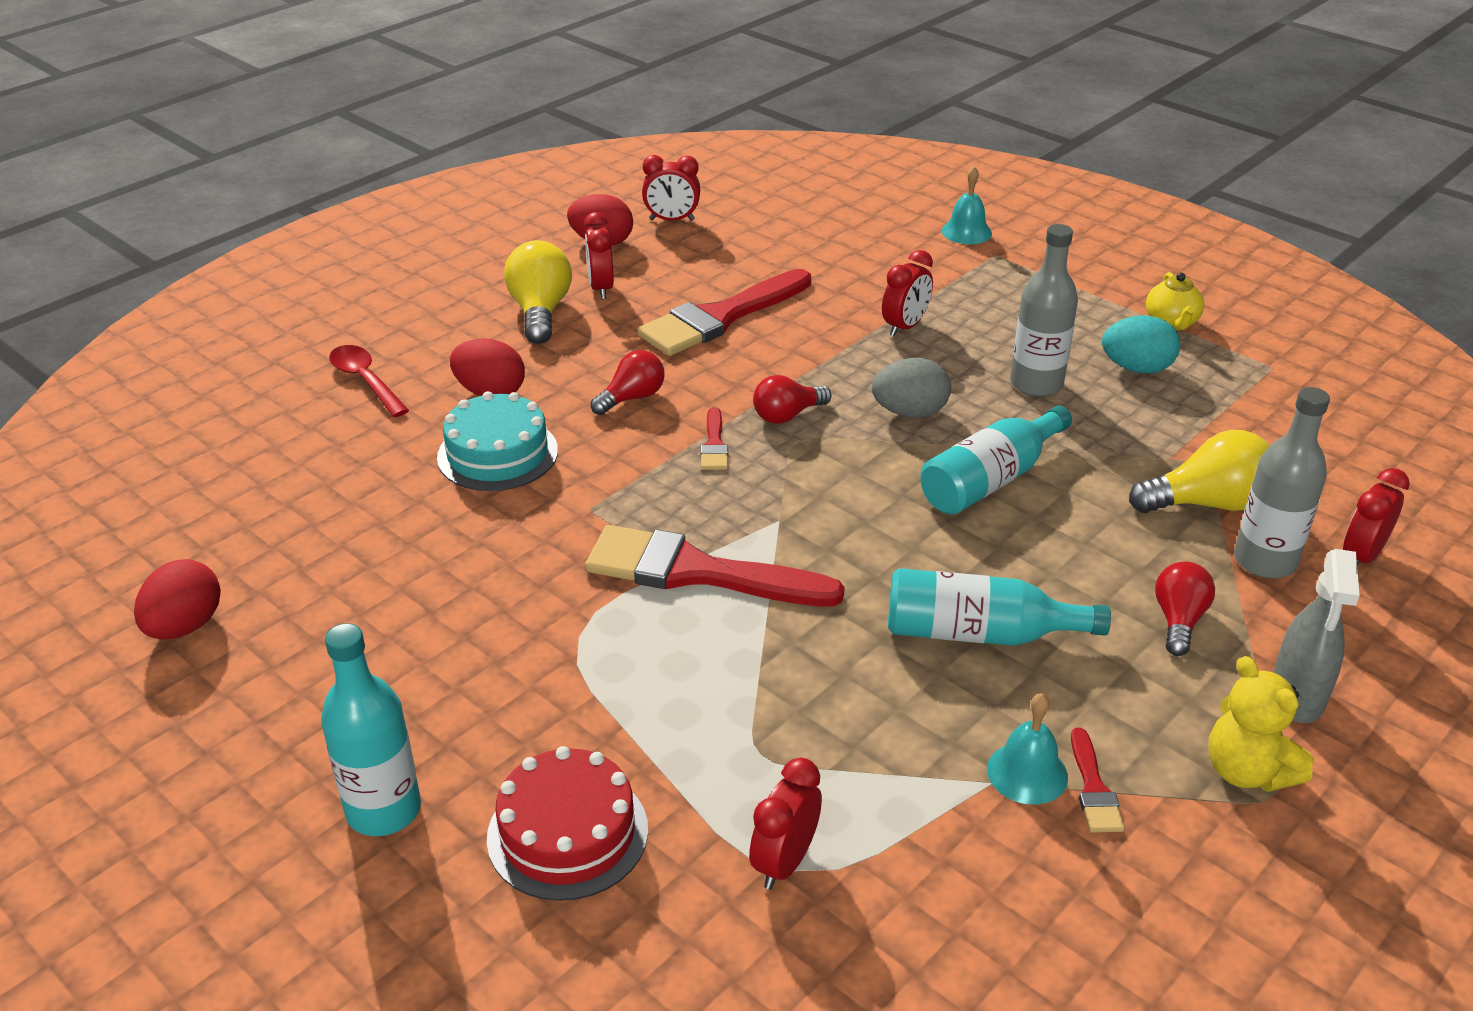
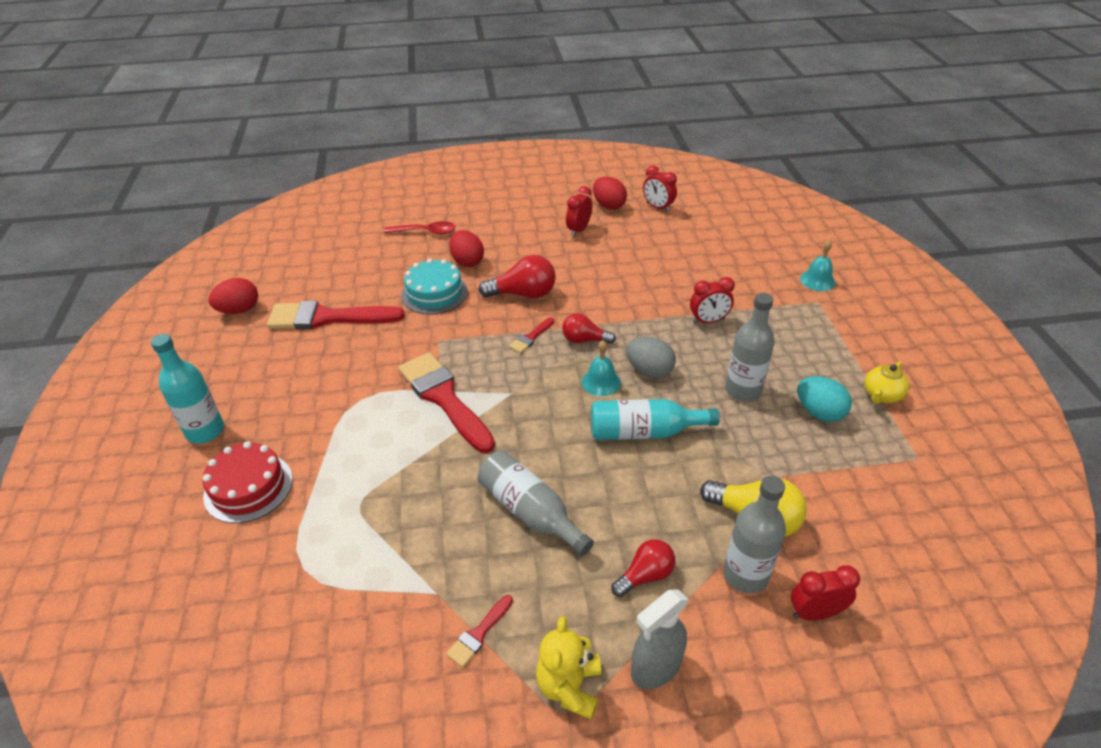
camera: 40 degrees right, 5 degrees up
red spoon [329,345,409,417] -> red spoon turned 90 degrees clockwise [384,221,456,234]
yellow light bulb [504,240,572,344] -> none
red light bulb [591,350,665,415] -> red light bulb [479,255,556,298], size x1.54
red brush [637,269,811,356] -> red brush moved to [267,301,405,330]
red clock [749,758,822,889] -> none
turquoise bottle [888,568,1111,646] -> grey bottle [478,451,594,556]
turquoise bell [987,693,1068,805] -> turquoise bell moved to [582,340,621,396]

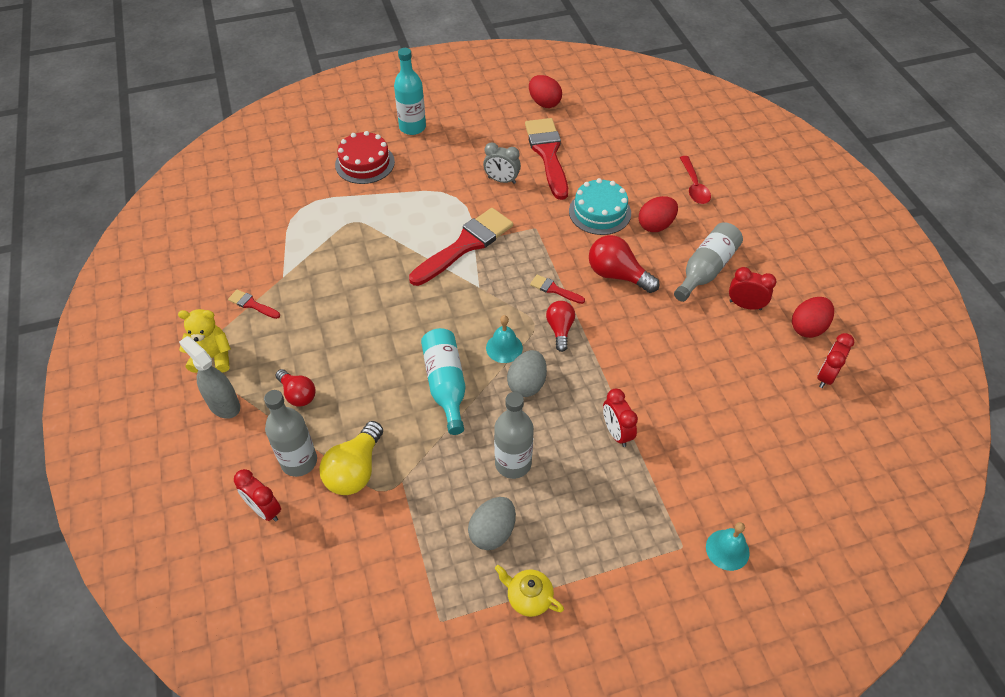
camera: 80 degrees right, 10 degrees up
grey bottle [478,451,594,556] -> grey bottle moved to [674,222,743,302]
red light bulb [479,255,556,298] -> red light bulb turned 135 degrees clockwise [589,235,659,293]
red clock [791,565,860,621] -> red clock turned 150 degrees clockwise [234,469,281,522]
turquoise egg [797,376,852,422] -> grey egg [468,497,516,550]
none -> grey clock [483,142,521,184]

